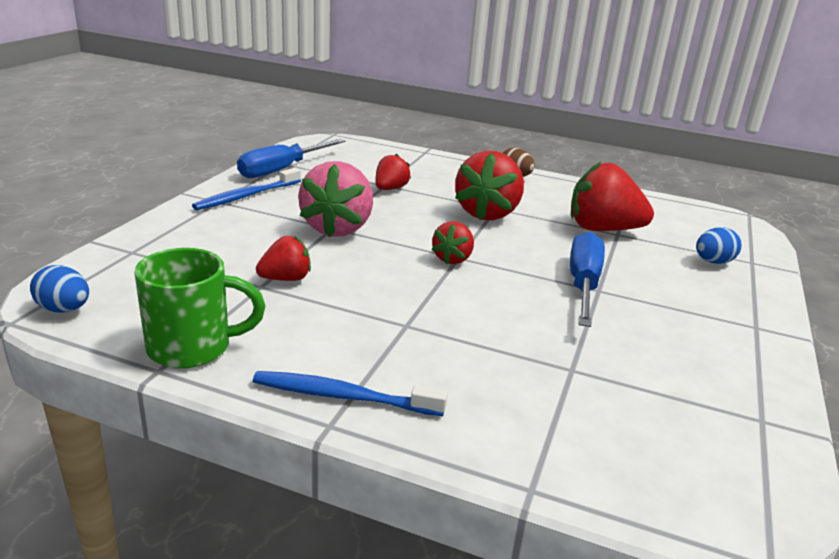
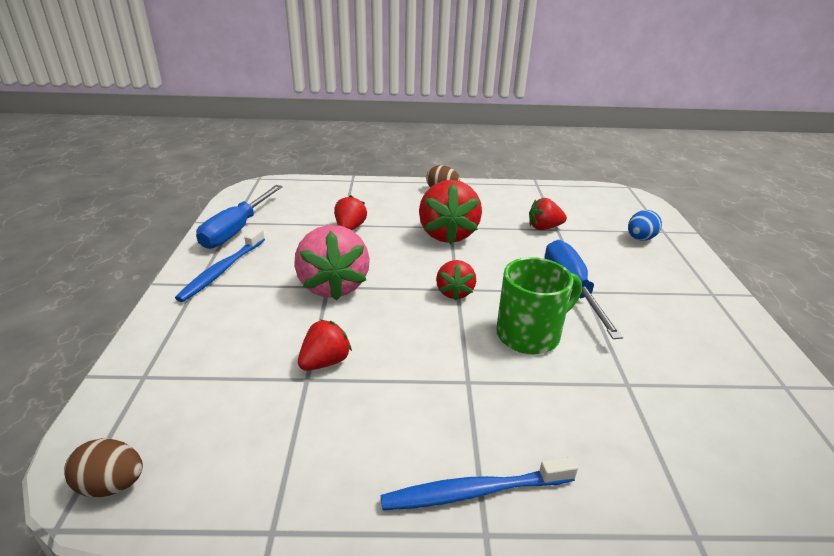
camera: 20 degrees left, 5 degrees up
blue egg [30,265,89,313] -> brown egg [64,438,143,497]
green mug [134,248,265,369] -> green mug moved to [496,257,582,354]
red strawberry [571,162,654,231] -> red strawberry [529,198,567,230], size x0.55

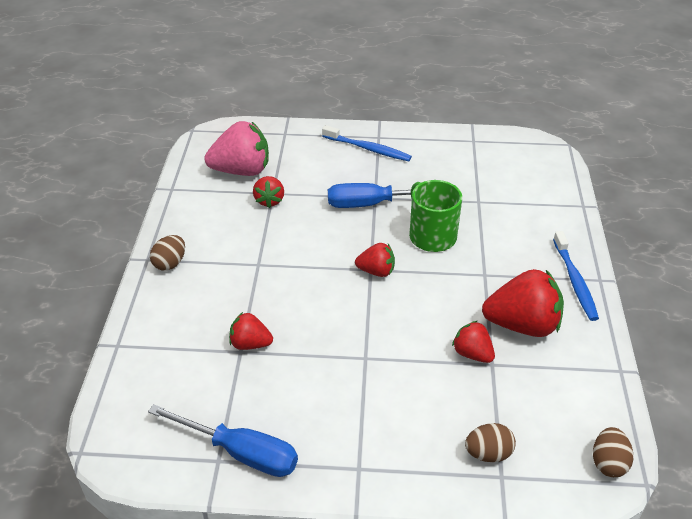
camera: 85 degrees left, 10 degrees up
blue toothbrush [175,228,265,302] -> blue toothbrush moved to [322,125,412,161]
pink strawberry [294,225,370,301] -> pink strawberry moved to [204,121,269,176]
red strawberry [419,180,482,245] -> red strawberry moved to [482,269,564,337]
blue egg [628,210,662,241] -> none
none -> brown egg [465,423,516,462]

